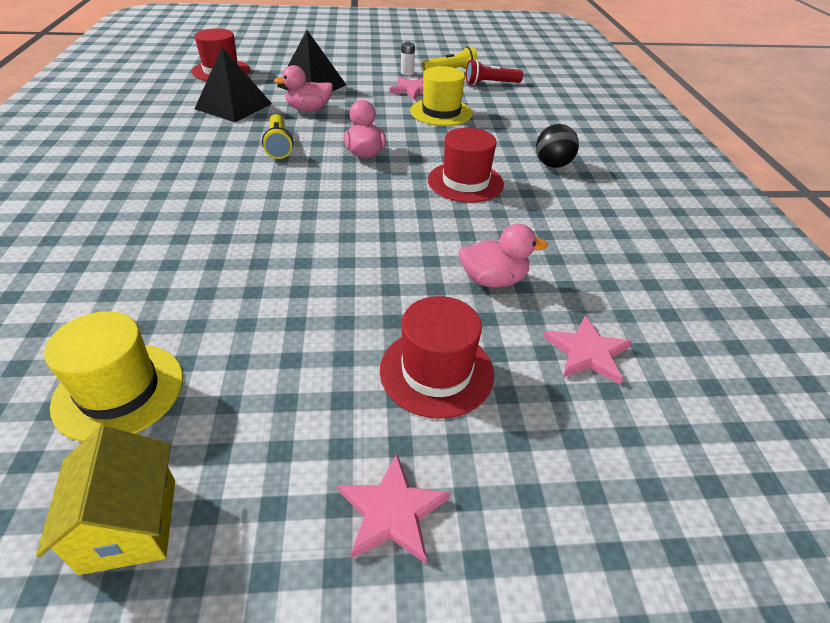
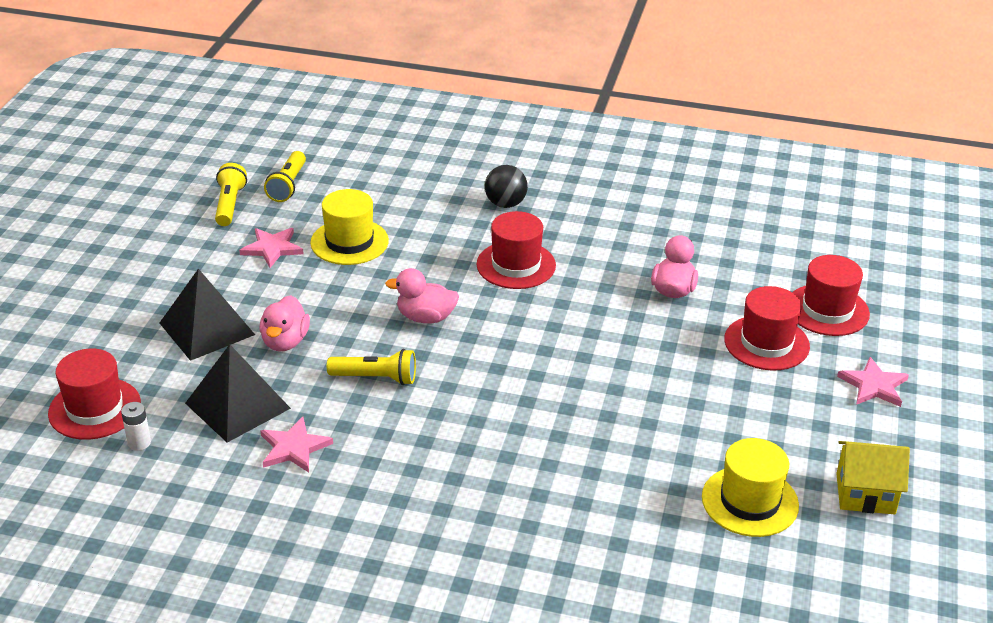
camera: 70 degrees left, 5 degrees down
white battery [401,42,415,75] -> white battery moved to [121,402,151,451]
red flashlight [466,59,523,85] -> yellow flashlight [264,151,306,202]
pink star [543,315,632,385] -> pink star moved to [260,417,333,472]
none -> red hat [792,255,870,336]

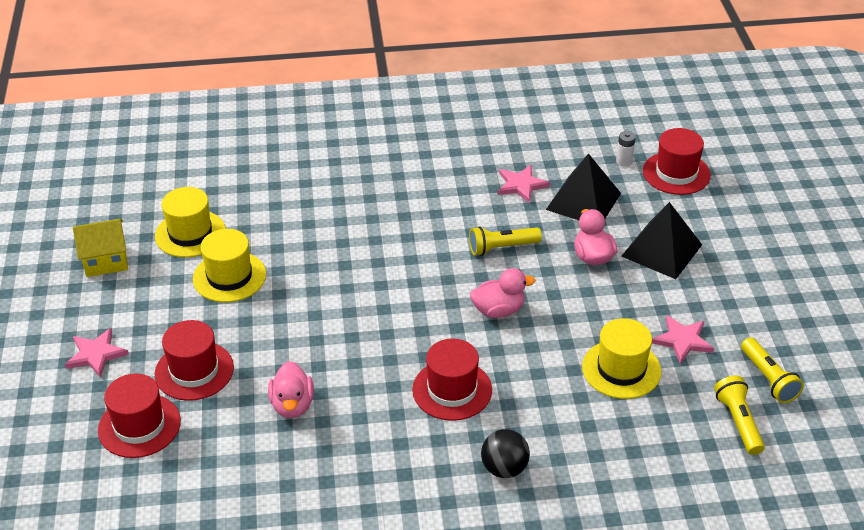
camera: 160 degrees right, 5 degrees up
none -> yellow hat [193,229,266,302]

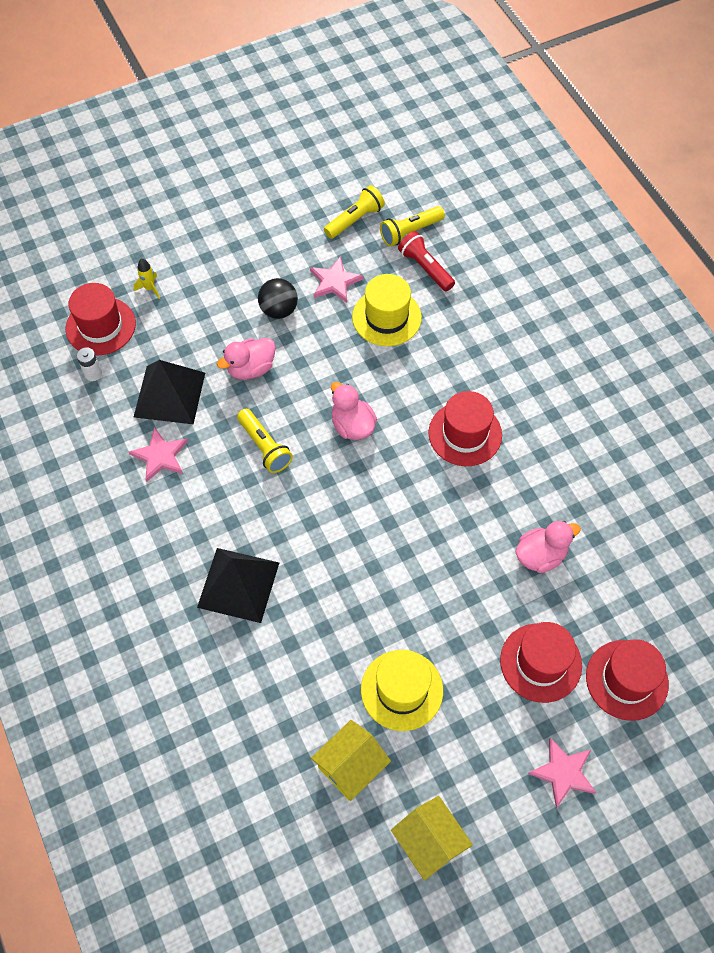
camera: 110 degrees left, 20 degrees up
yellow hat [155,187,226,258] -> yellow house [311,720,391,801]
black ball [481,429,530,478] -> black ball moved to [258,278,298,319]
black pyramid [621,202,702,279] -> black pyramid moved to [197,548,279,623]
none -> yellow rocket [133,258,160,299]
none -> red flashlight [398,231,455,291]

